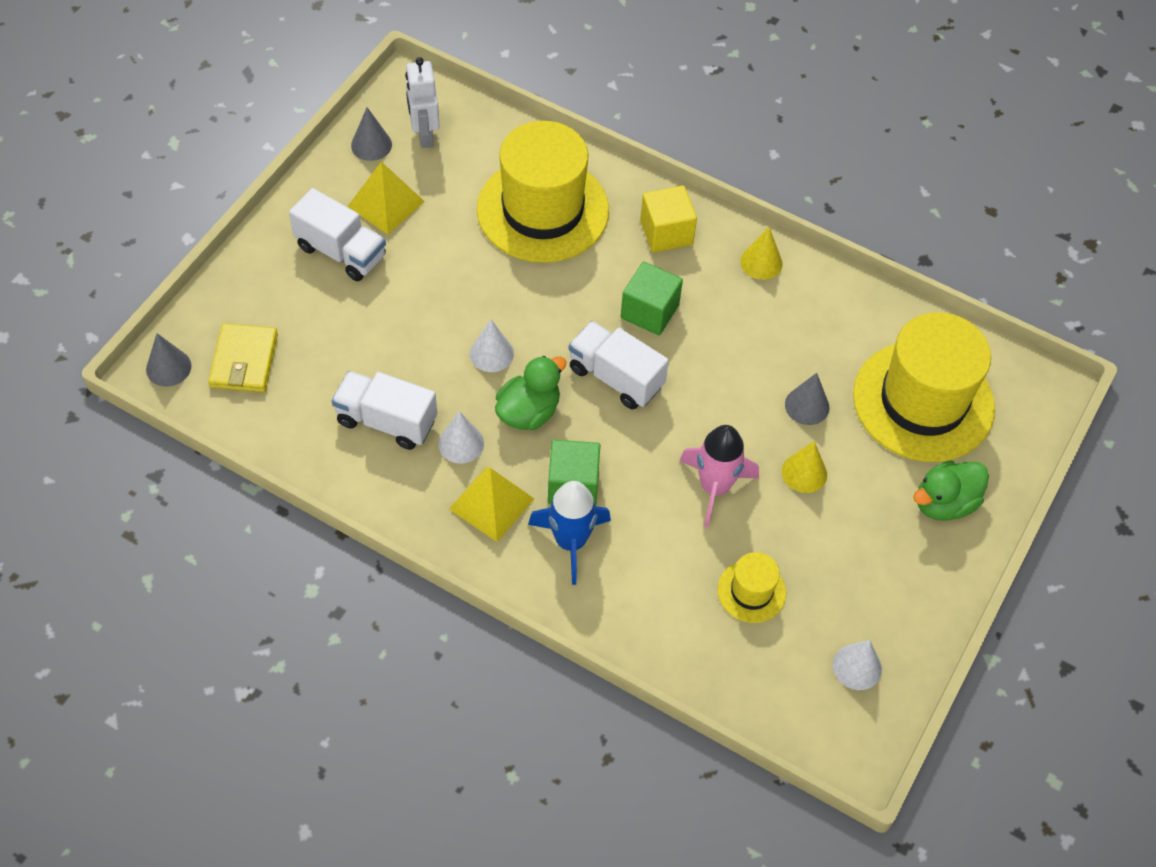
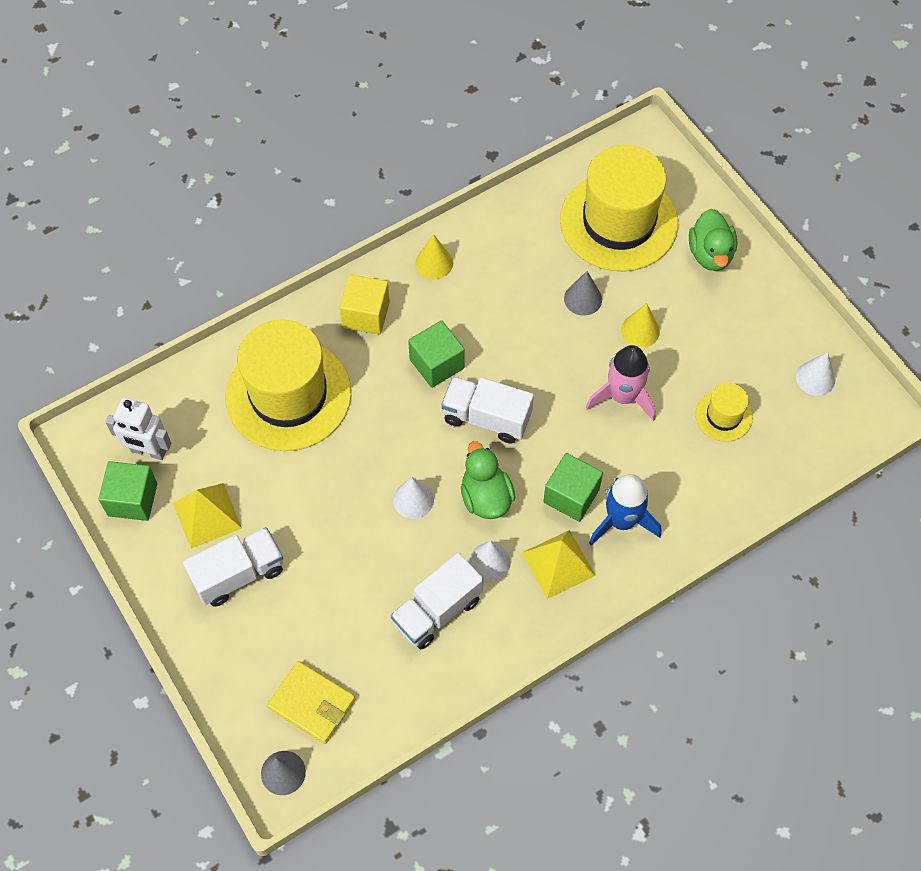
camera: 60 degrees left, 5 degrees up
grey cone [351,107,392,161] -> green cube [98,461,157,521]
white truck [569,321,669,410] -> white truck turned 45 degrees clockwise [441,377,534,443]

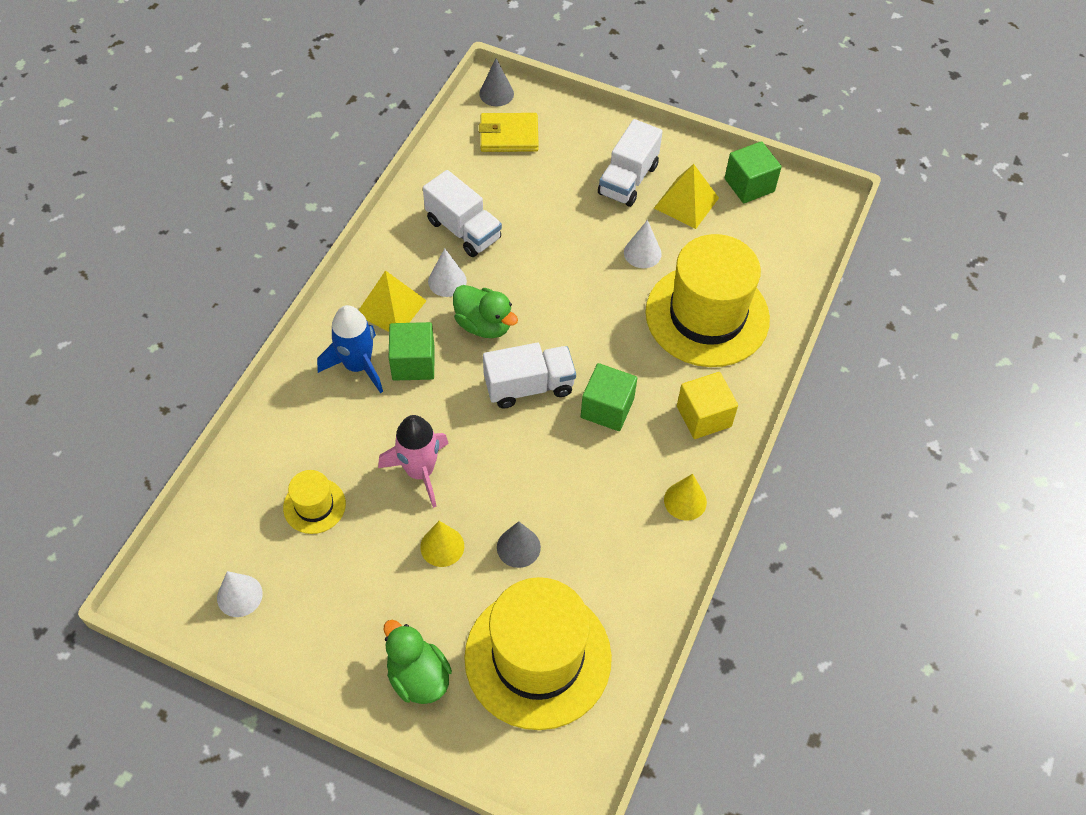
camera: 145 degrees right, 5 degrees down
white robot [105,398,171,460] -> none
white truck [391,553,483,649] -> white truck turned 120 degrees clockwise [423,170,502,257]
white cone [393,477,434,519] -> white cone moved to [624,220,662,268]

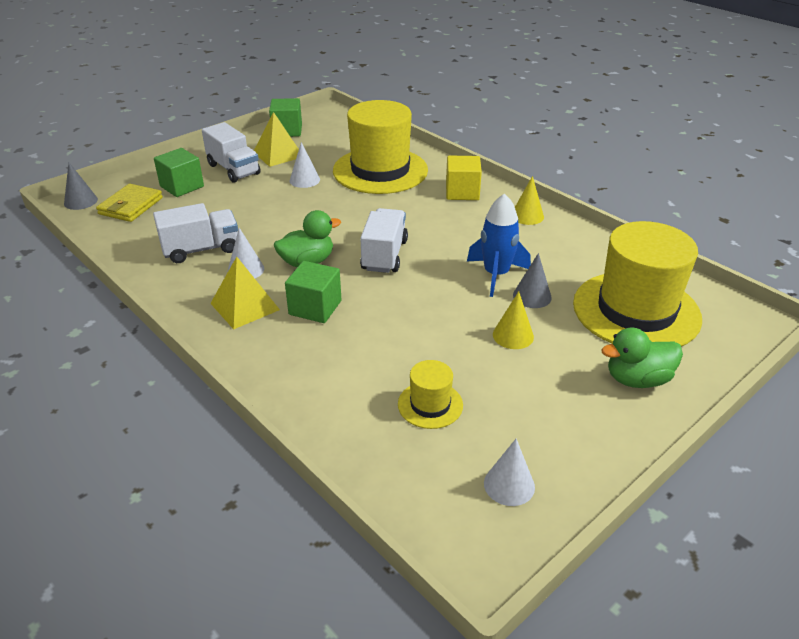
camera: 65 degrees left, 20 degrees down
blue rocket [317,305,383,393] -> blue rocket moved to [467,193,531,297]
pink rocket [378,415,449,508] -> none
green cube [581,363,637,431] -> green cube moved to [154,148,204,197]

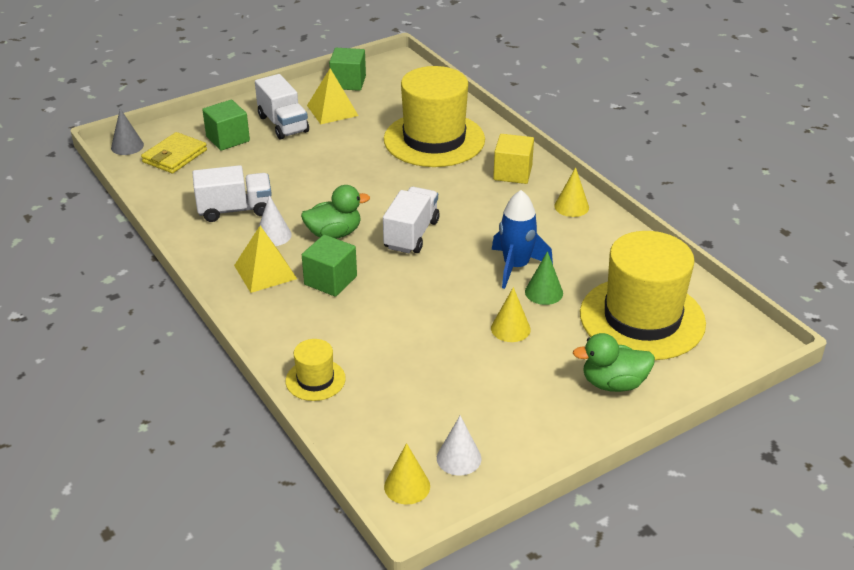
camera: 10 degrees right, 0 degrees up
white cone [290,142,320,188] -> none
yellow hat [398,360,463,429] -> yellow hat moved to [286,339,346,401]
grey cone [513,253,552,308] -> green cone [525,251,563,305]
none -> yellow cone [384,443,430,504]

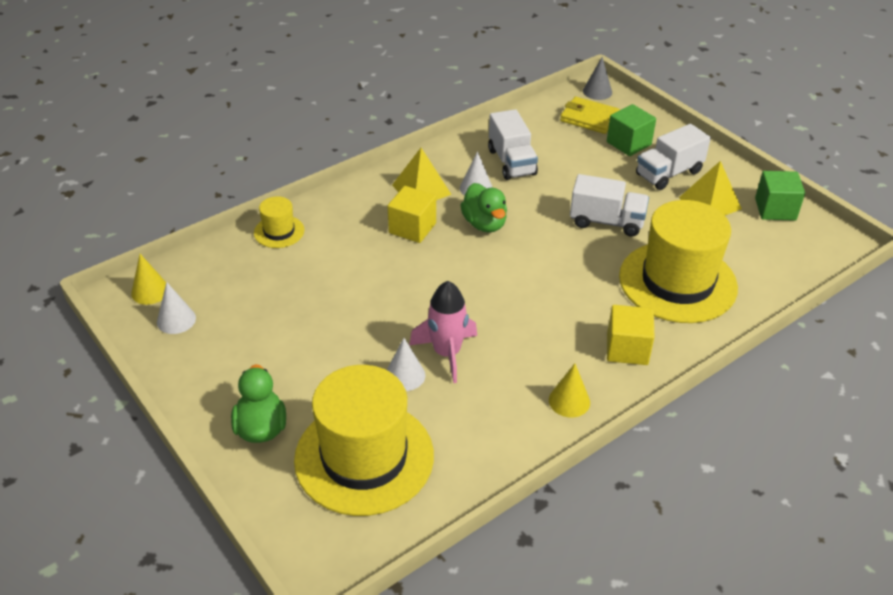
camera: 85 degrees right, 5 degrees up
green cube [302,235,357,297] -> yellow cube [388,186,436,243]
white truck [383,187,440,253] -> white truck moved to [570,174,649,237]
yellow cone [491,287,531,342] -> none
blue rocket [492,190,553,289] -> pink rocket [409,281,477,383]
green cone [525,251,563,305] -> white cone [387,338,426,391]

